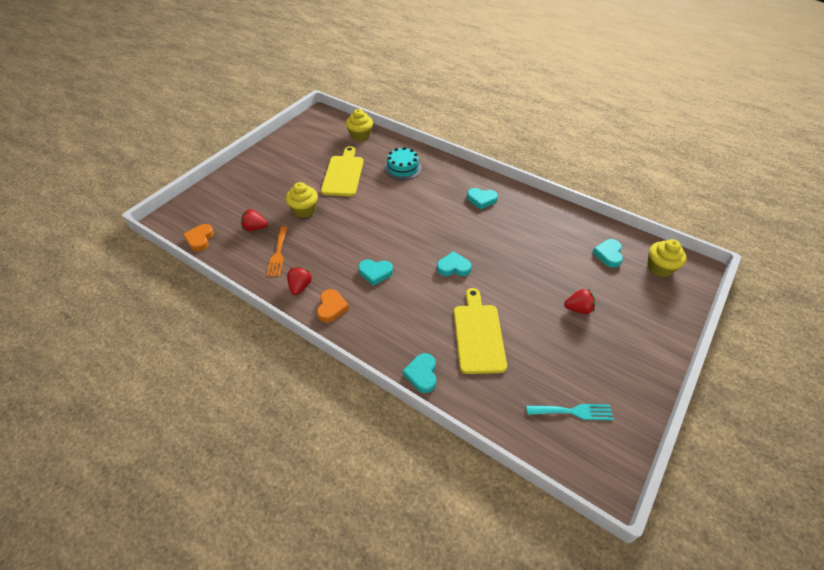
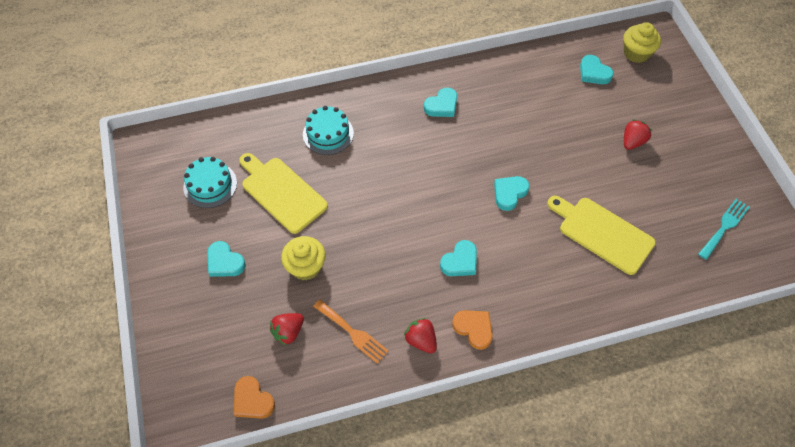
camera: 50 degrees left, 10 degrees up
yellow cupcake [346,109,373,141] -> none
turquoise heart [403,353,436,393] -> turquoise heart moved to [207,241,246,277]
none -> turquoise cake [183,157,237,208]

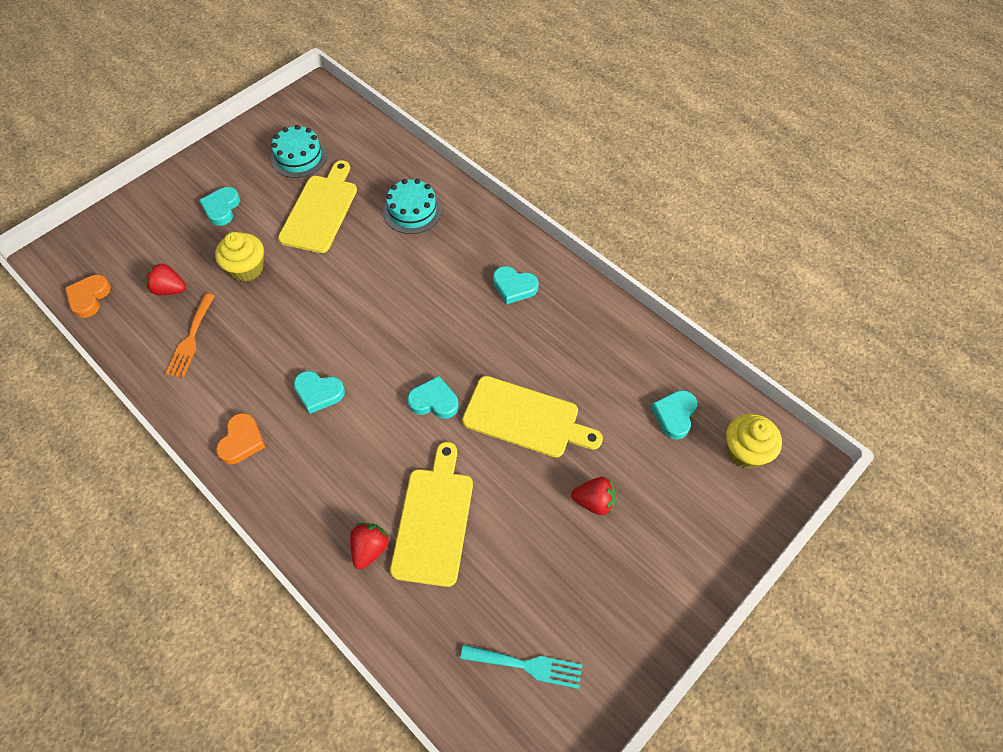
camera: 60 degrees right, 0 degrees up
red strawberry [404,318,437,353] -> red strawberry moved to [350,523,390,569]
none -> yellow cutting board [462,376,603,458]

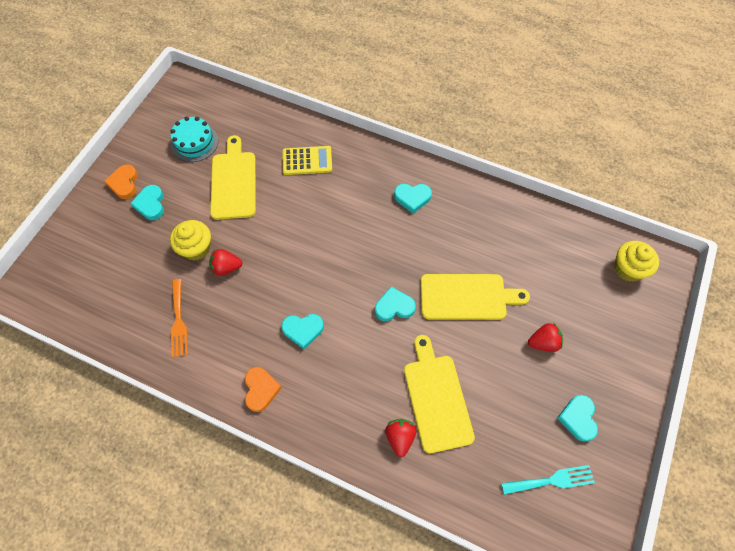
camera: 20 degrees left, 5 degrees up
orange heart [65,275,111,318] -> orange heart moved to [104,164,138,199]
red strawberry [145,262,186,295] -> red strawberry moved to [209,249,243,276]
turquoise cake [383,179,442,234] -> yellow calculator [283,146,332,175]
turquoise heart [651,390,697,440] -> turquoise heart moved to [557,395,598,442]

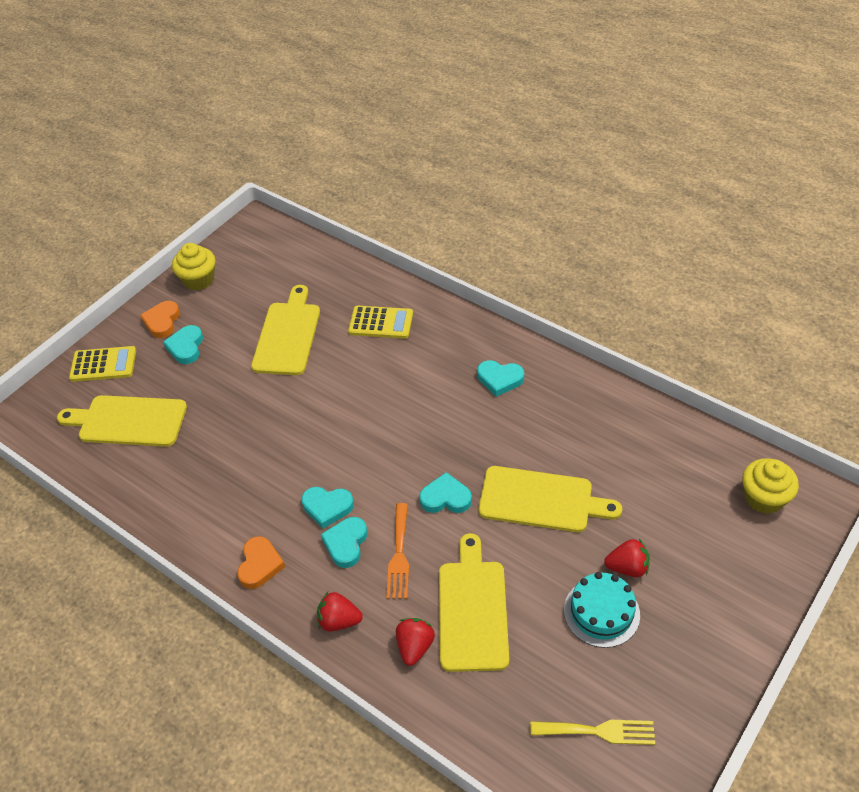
camera: 15 degrees right, 15 degrees down
turquoise cake [170,116,218,162] -> turquoise cake moved to [564,572,640,648]
yellow cupcake [170,220,211,261] -> yellow cupcake moved to [172,243,215,291]
orange fork [171,279,188,357] -> orange fork moved to [386,503,409,599]
red strawberry [209,249,243,276] -> red strawberry moved to [317,592,363,632]
turquoise fork [501,465,595,495] -> yellow fork [531,720,655,745]
turquoise heart [557,395,598,442] -> turquoise heart moved to [321,517,367,568]
none -> yellow cutting board [57,395,187,447]
none -> yellow calculator [69,346,136,382]

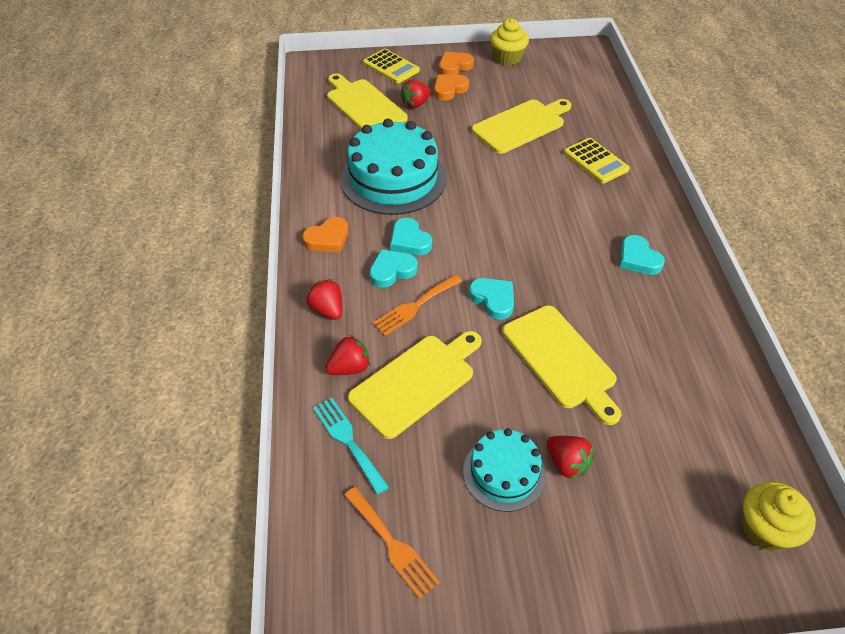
camera: 45 degrees right, 0 degrees up
turquoise heart [163,325,203,364] -> orange heart [434,75,469,101]
yellow fork [531,720,655,745] -> orange fork [344,487,440,599]
none -> turquoise fork [313,398,389,495]
none -> turquoise cake [341,119,447,215]
none -> red strawberry [400,79,431,108]

